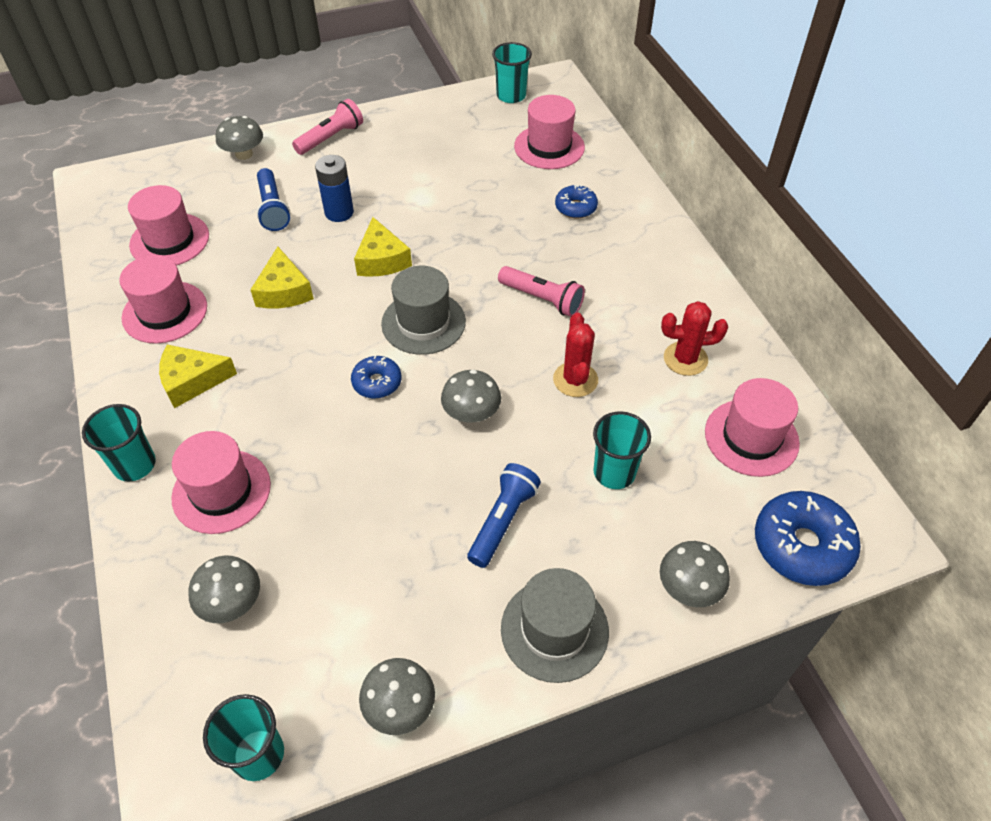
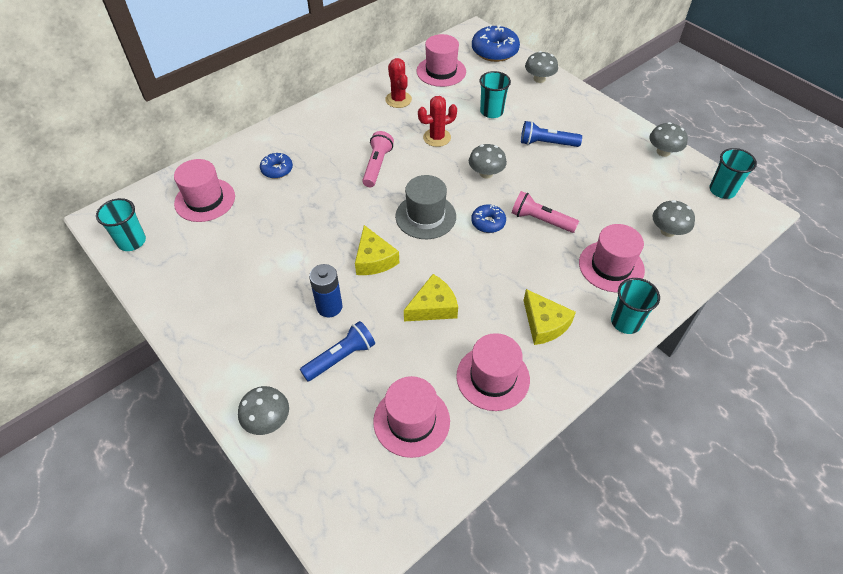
camera: 110 degrees left, 0 degrees up
pink flashlight [292,99,363,155] -> pink flashlight moved to [512,191,579,233]
yellow cheese [354,217,412,277] -> yellow cheese turned 105 degrees clockwise [355,225,399,275]
grey hat [501,568,609,683] -> none

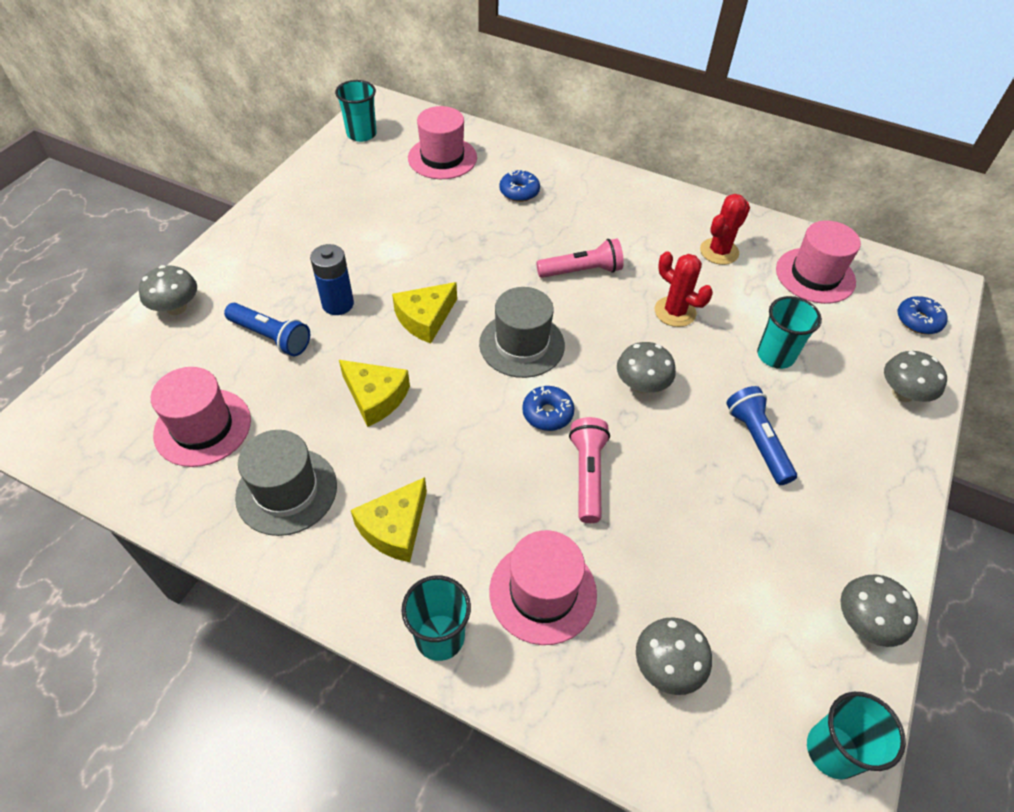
camera: 65 degrees right, 0 degrees up
pink hat [456,333,530,411] -> grey hat [235,430,337,536]
blue donut [472,25,520,62] -> blue donut [898,296,948,334], size x0.57

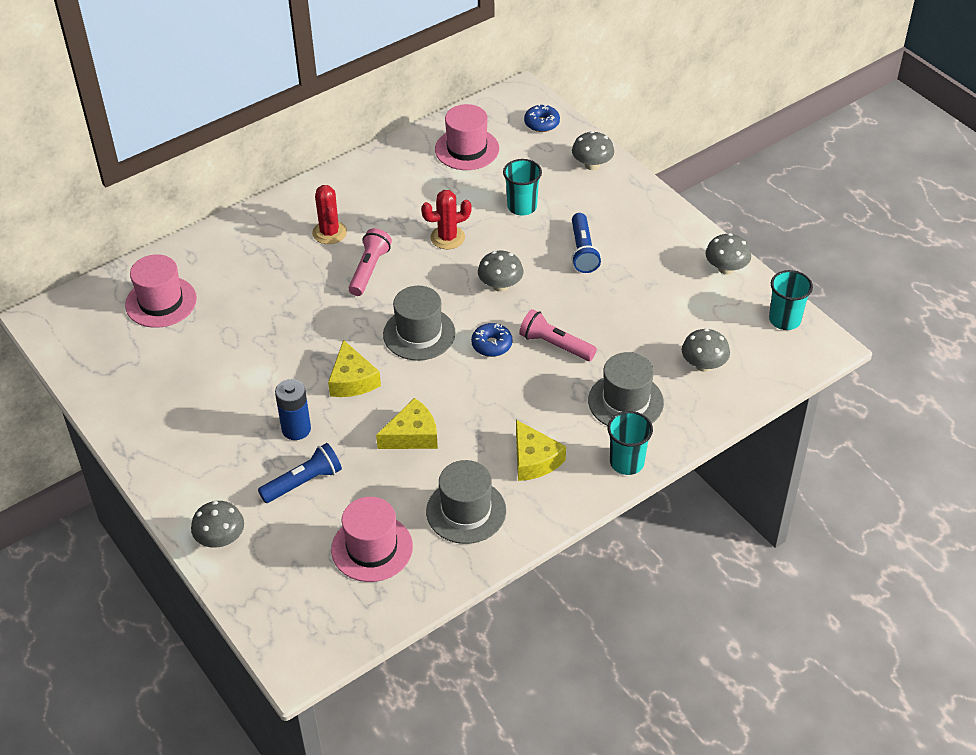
camera: 60 degrees left, 5 degrees down
turquoise cup [335,80,377,142] -> none
pink hat [489,530,597,645] -> grey hat [588,352,664,426]
blue donut [499,170,540,202] -> none
red cactus [700,194,750,265] -> red cactus moved to [312,185,347,244]
blue flashlight [726,386,797,485] -> blue flashlight turned 105 degrees counterclockwise [572,213,601,273]

